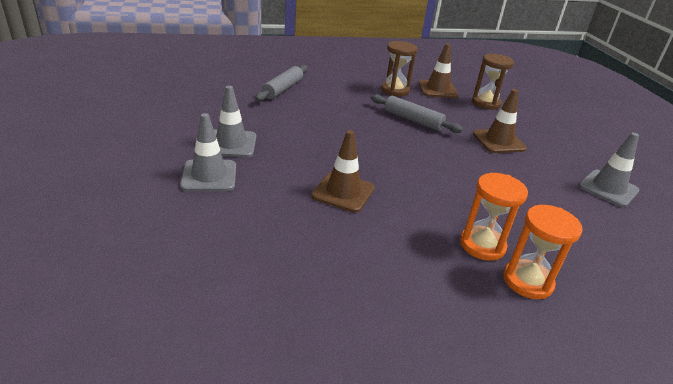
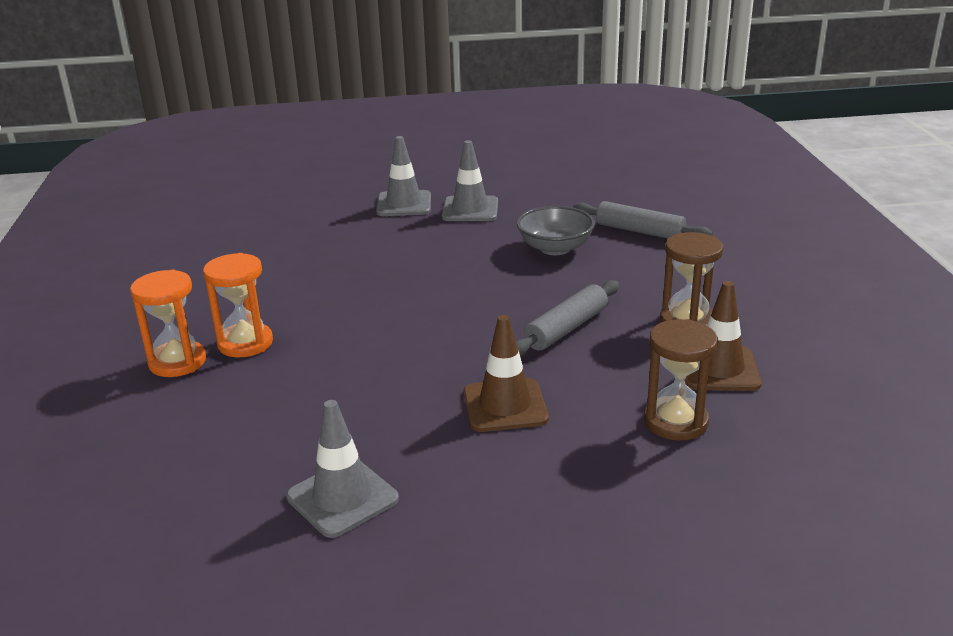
camera: 100 degrees right, 5 degrees down
brown traffic cone [311,130,375,212] -> none
none -> grey bowl [517,206,595,255]

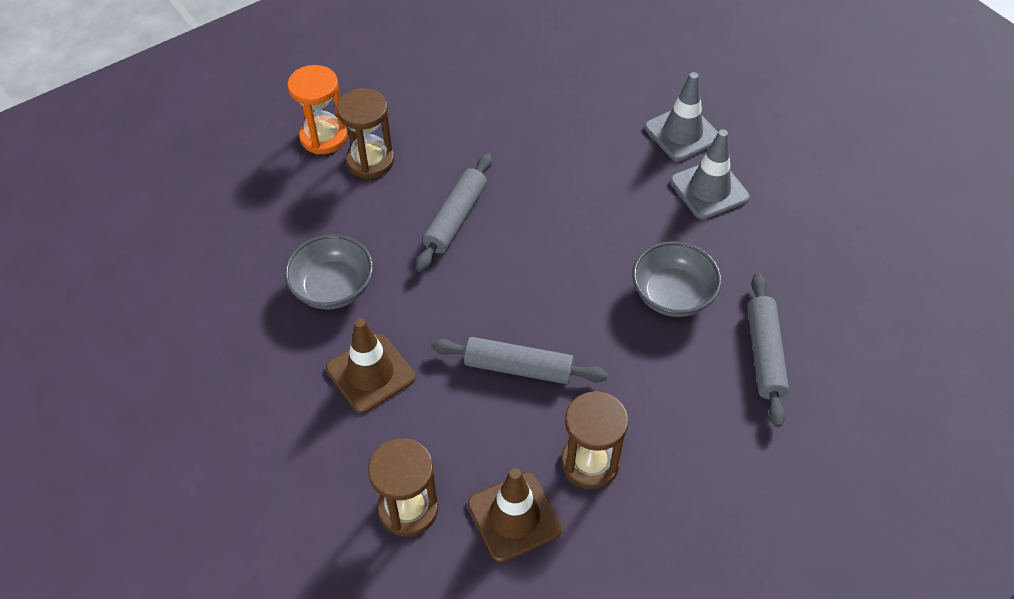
camera: 60 degrees right, 25 degrees up
orange hourglass [203,253,273,358] -> brown hourglass [336,88,394,179]
grey traffic cone [286,400,399,538] -> none
none -> grey bowl [284,234,373,309]
none -> grey rolling pin [416,153,492,272]

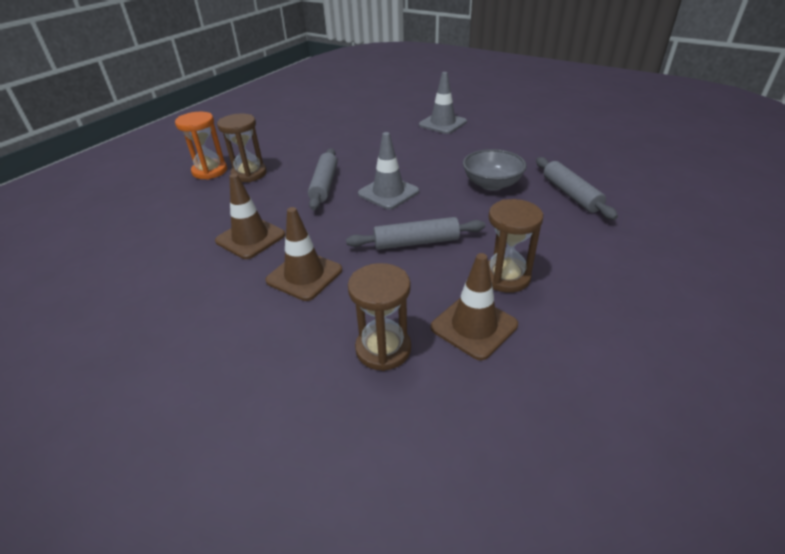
camera: 20 degrees left, 15 degrees down
grey bowl [284,234,373,309] -> brown traffic cone [215,174,285,259]
grey traffic cone [670,129,750,220] -> grey traffic cone moved to [358,132,419,210]

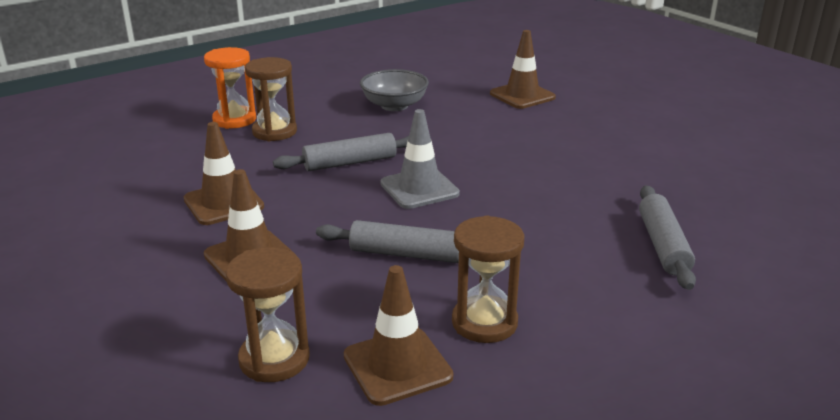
camera: 20 degrees right, 10 degrees down
grey rolling pin [308,148,338,211] -> grey rolling pin turned 45 degrees clockwise [273,133,409,171]
grey traffic cone [419,72,467,134] -> none
grey bowl [463,149,527,191] -> grey bowl moved to [360,69,429,111]
none -> brown traffic cone [490,30,556,109]

